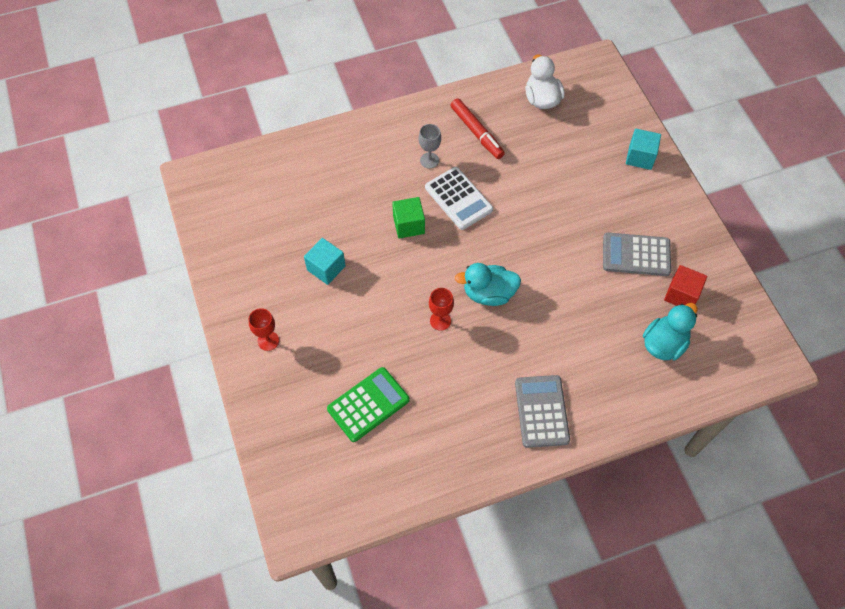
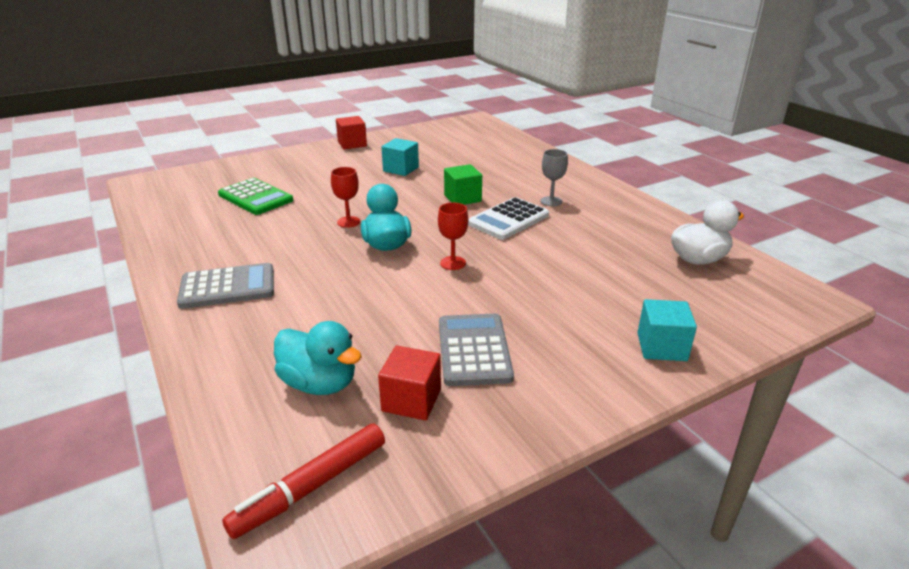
camera: 80 degrees right, 30 degrees down
red goblet [248,308,279,351] -> red goblet moved to [438,203,468,270]
red marker [451,98,505,159] -> red marker moved to [222,423,385,539]
none -> red cube [336,116,367,149]

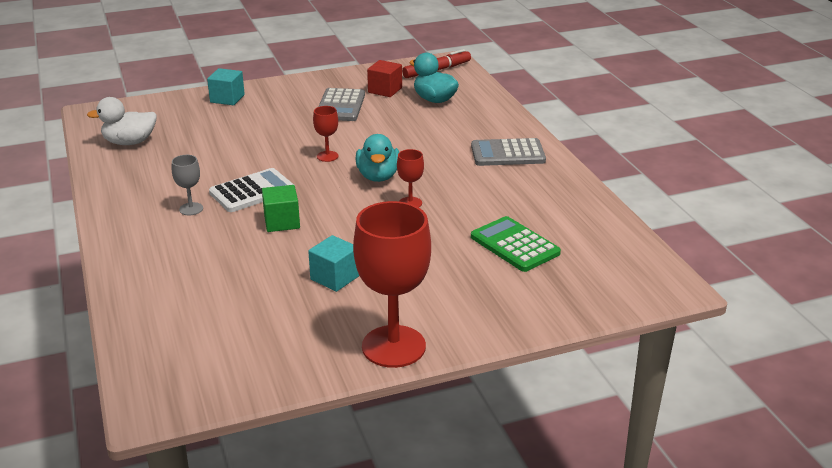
camera: 170 degrees left, 0 degrees up
red cube [336,116,367,149] -> red goblet [353,201,431,368]

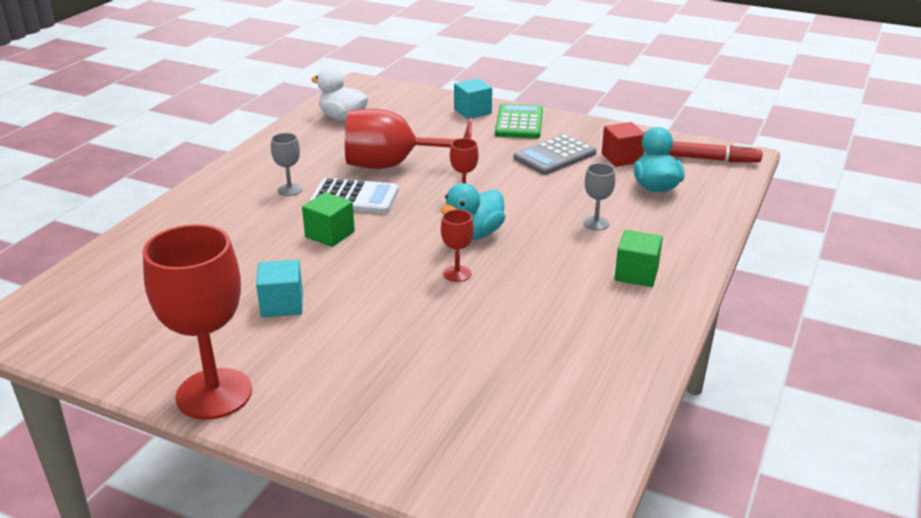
camera: 45 degrees right, 0 degrees up
grey calculator [471,138,546,166] -> green cube [615,230,663,287]
green calculator [471,216,561,272] -> green calculator moved to [495,103,543,139]
none -> red goblet [345,109,472,169]
none -> grey goblet [583,163,615,230]

